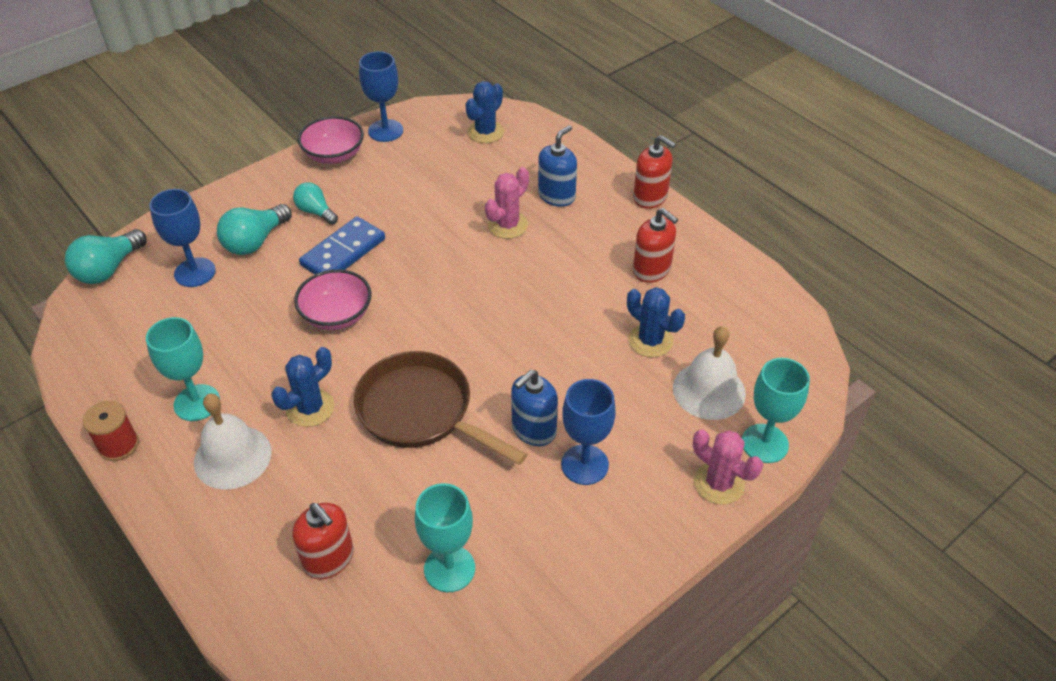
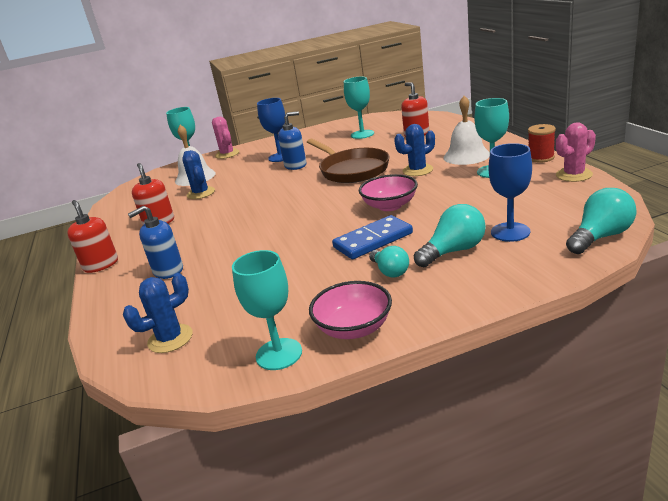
camera: 155 degrees left, 20 degrees down
blue goblet [359,51,403,142] -> turquoise goblet [232,250,302,370]
pink cactus [485,167,529,239] -> pink cactus moved to [556,122,596,182]

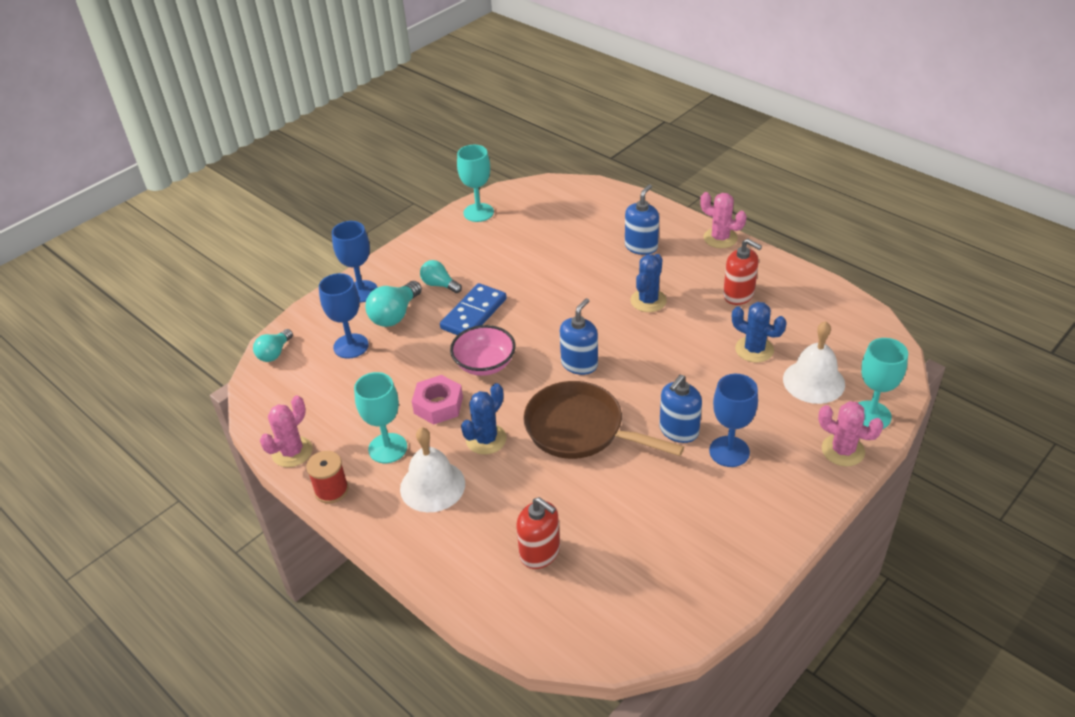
camera: 150 degrees right, 15 degrees up
red soap dispenser [67,200,118,273] -> pink cactus [700,192,747,248]
blue cactus [123,273,193,353] -> blue cactus moved to [630,254,667,312]
pink bowl [309,281,392,339] -> none
turquoise goblet [344,77,374,139] -> none
turquoise light bulb [566,188,637,254] -> turquoise light bulb [253,329,293,362], size x0.66
none -> blue goblet [332,221,378,303]
none -> pink nut [412,375,463,425]
none -> blue soap dispenser [560,298,598,375]

